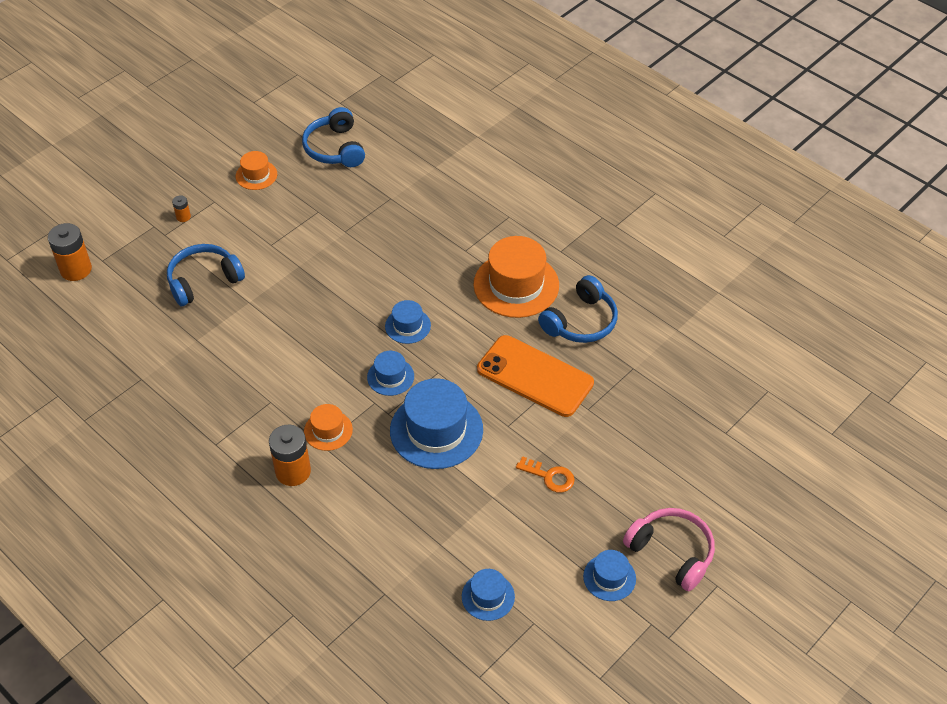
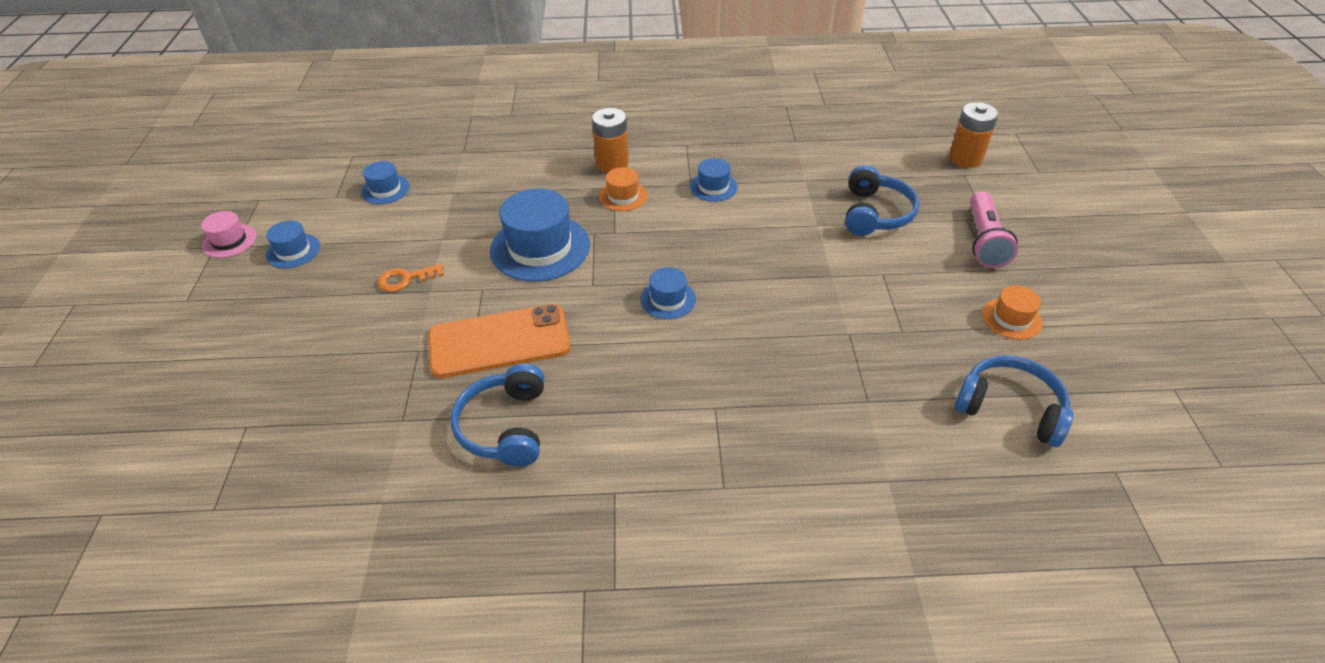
camera: 135 degrees right, 5 degrees down
orange battery [172,195,191,222] -> pink flashlight [970,191,1018,268]
blue hat [367,351,414,396] -> blue hat moved to [690,158,738,202]
orange hat [473,236,559,318] -> none
pink headphones [623,508,715,591] -> none
none -> pink hat [201,211,256,258]

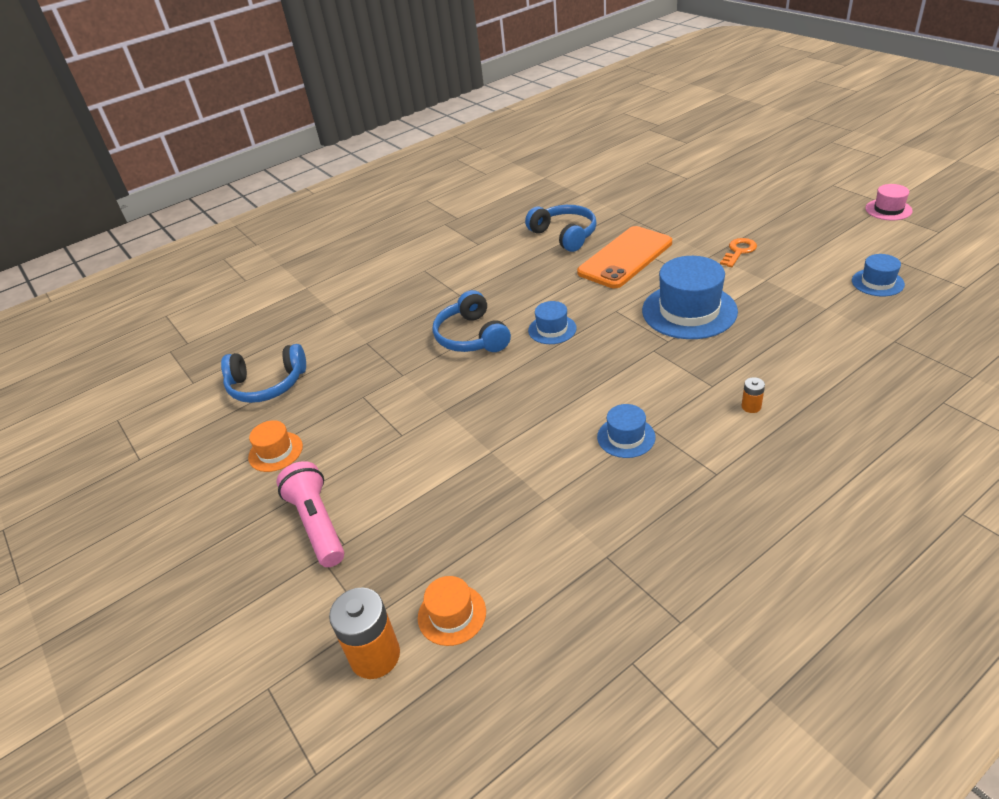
camera: 150 degrees right, 5 degrees down
blue hat [266,221,320,268] -> none
orange battery [592,108,629,173] -> orange battery [741,377,765,413], size x0.48
orange hat [599,167,647,211] -> orange hat moved to [418,576,486,646]
blue headphones [845,165,919,236] -> blue headphones moved to [432,290,511,352]

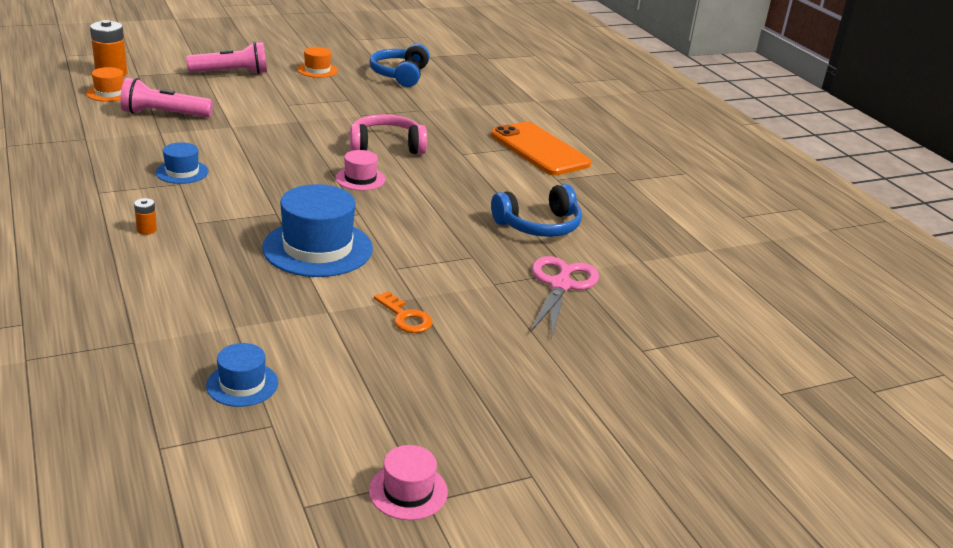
camera: 95 degrees right, 10 degrees down
blue headphones [432,290,511,352] -> pink headphones [350,114,427,154]
blue hat [528,301,576,344] -> pink hat [335,150,386,191]
orange phone [577,226,672,288] -> orange phone moved to [491,122,591,175]
none -> pink flashlight [120,78,213,117]
none -> pink scissors [530,256,599,338]

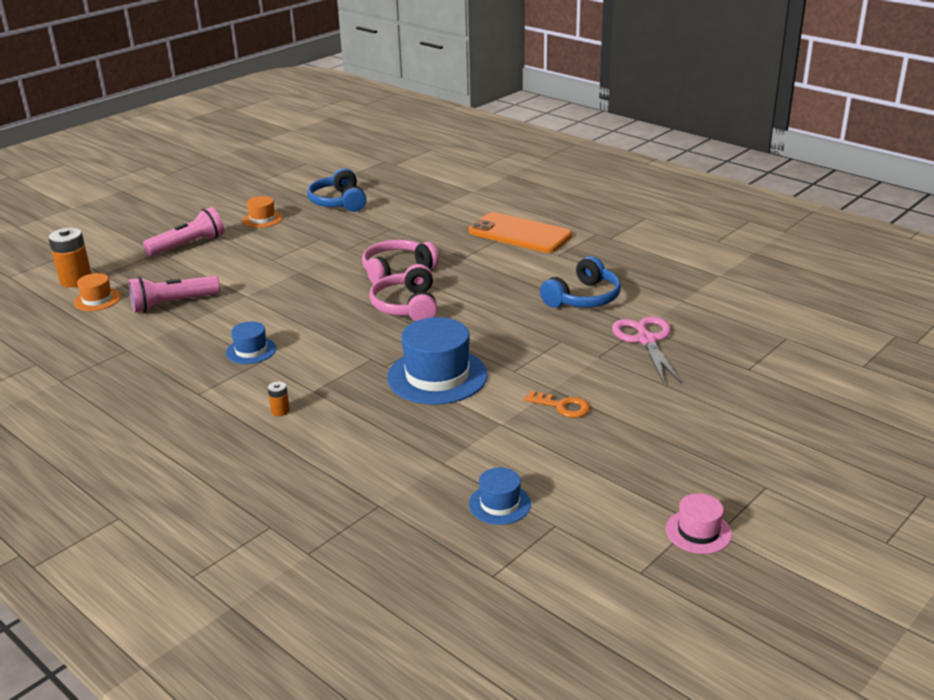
camera: 20 degrees left, 0 degrees up
pink hat [335,150,386,191] -> pink headphones [369,264,437,321]

